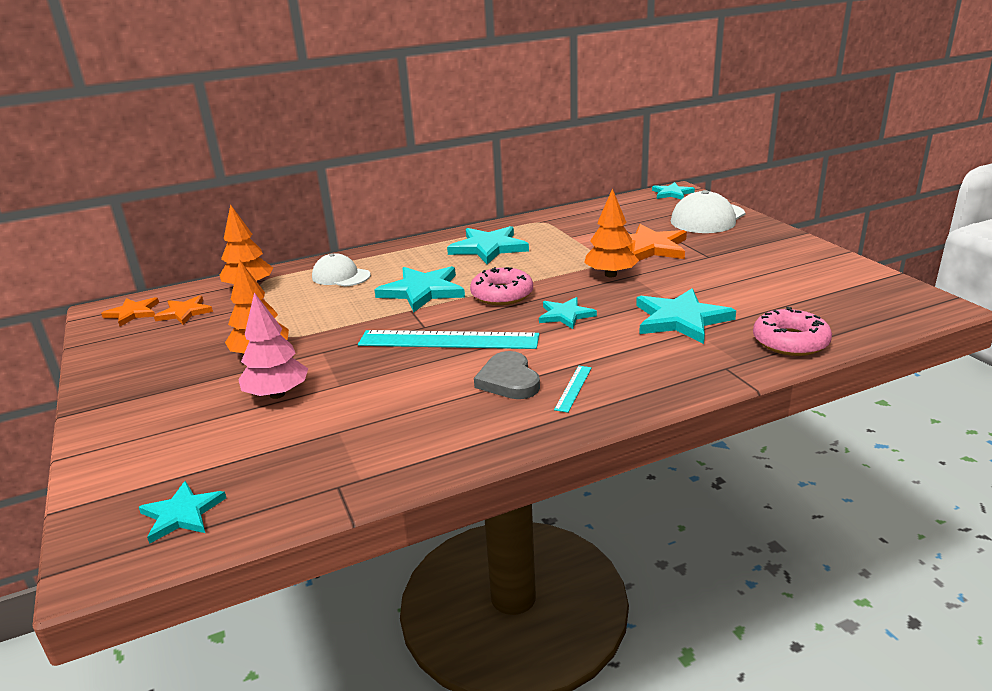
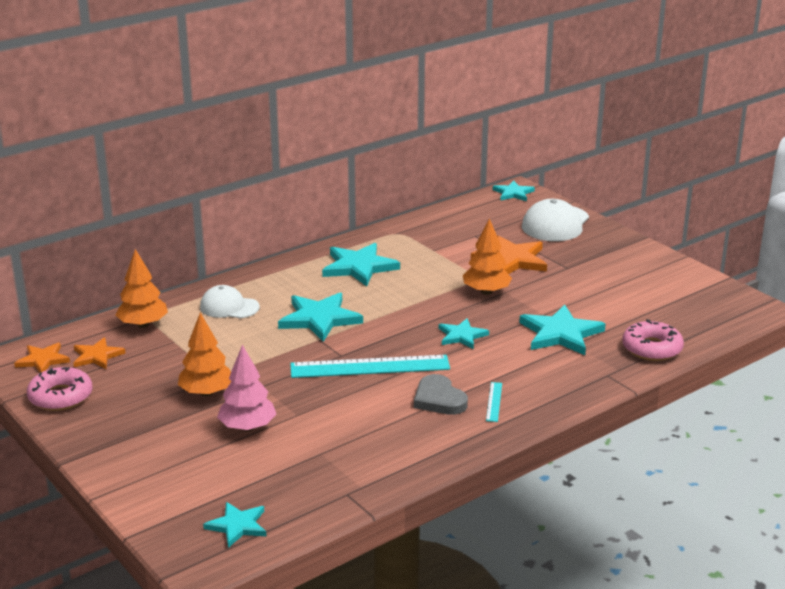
camera: 15 degrees left, 0 degrees up
pink donut [470,267,533,305] -> pink donut moved to [27,367,92,411]

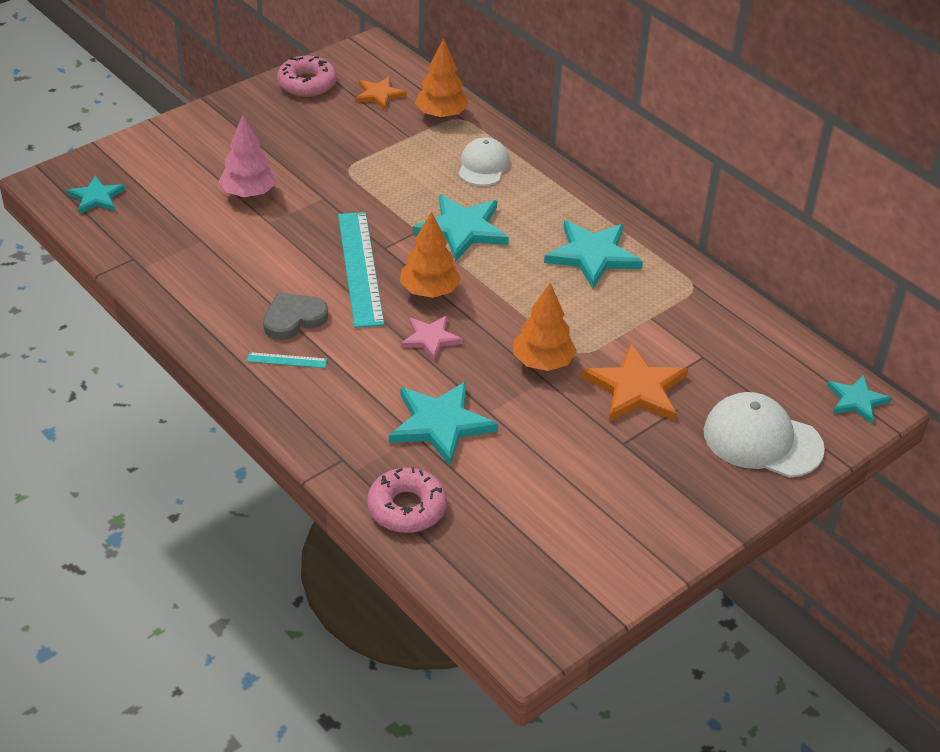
camera: 85 degrees right, 15 degrees up
orange star [14,342,70,372] -> none
orange tree [178,312,231,397] -> orange tree moved to [400,211,461,298]
turquoise star [439,318,489,349] -> pink star [401,316,463,361]

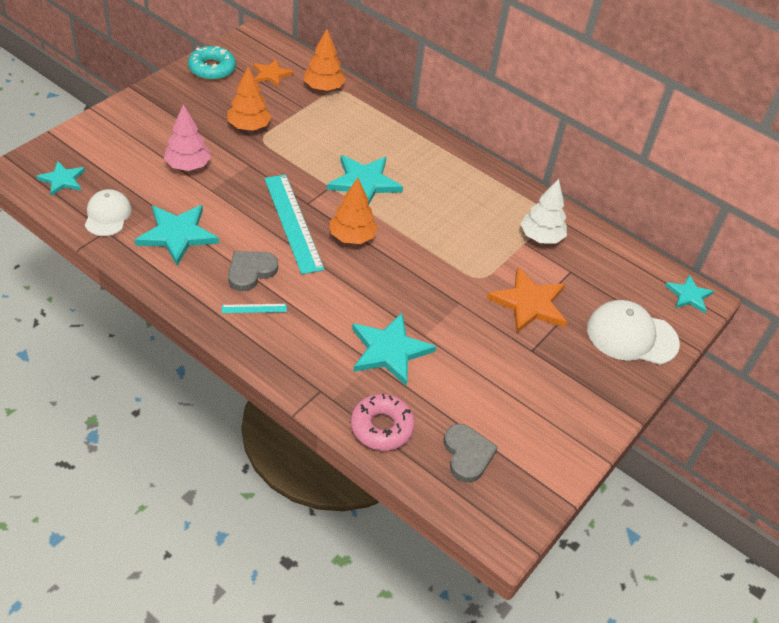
camera: 15 degrees left, 5 degrees up
pink donut [277,56,337,97] -> turquoise donut [188,46,236,80]
pink star [401,316,463,361] -> none
white cap [458,137,510,186] -> white cap moved to [85,189,132,236]
orange tree [513,283,577,371] -> orange tree moved to [228,66,272,131]
turquoise star [544,220,643,289] -> turquoise star moved to [135,205,219,266]
none -> grey heart [444,424,498,483]
none -> white tree [521,179,567,243]

